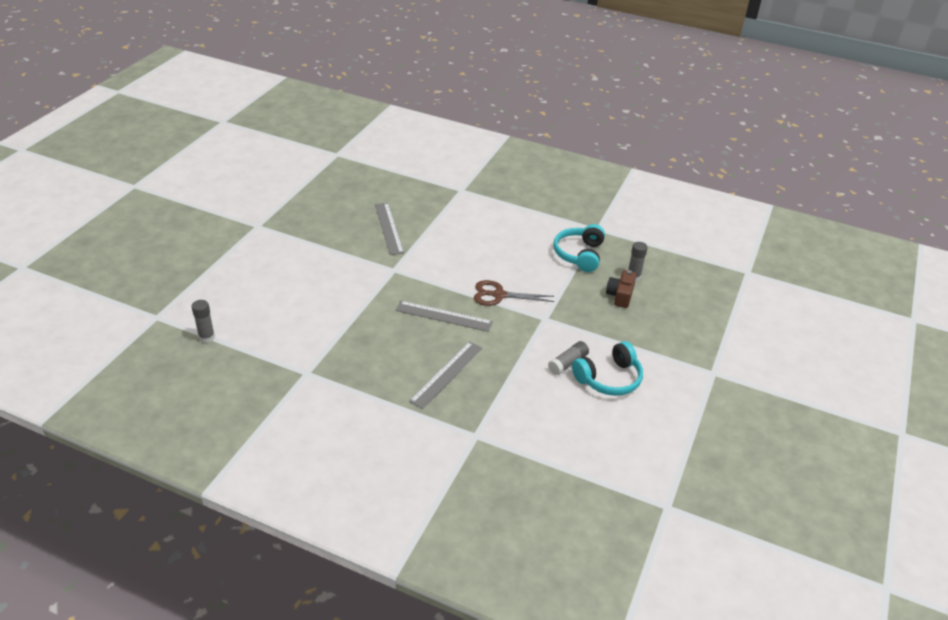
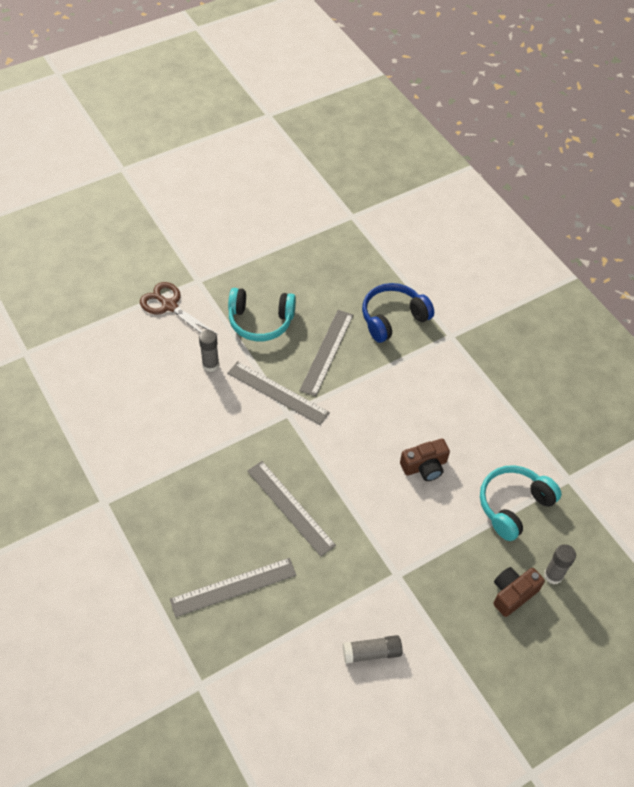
camera: 35 degrees right, 15 degrees up
grey glue stick [192,300,215,343] -> grey glue stick moved to [199,330,219,372]
brown scissors [474,280,555,306] -> brown scissors moved to [140,282,218,335]
turquoise headphones [572,341,643,396] -> turquoise headphones moved to [228,288,296,341]
none -> grey ruler [227,361,330,425]
none -> blue headphones [362,283,434,343]
none -> brown camera [400,439,450,481]

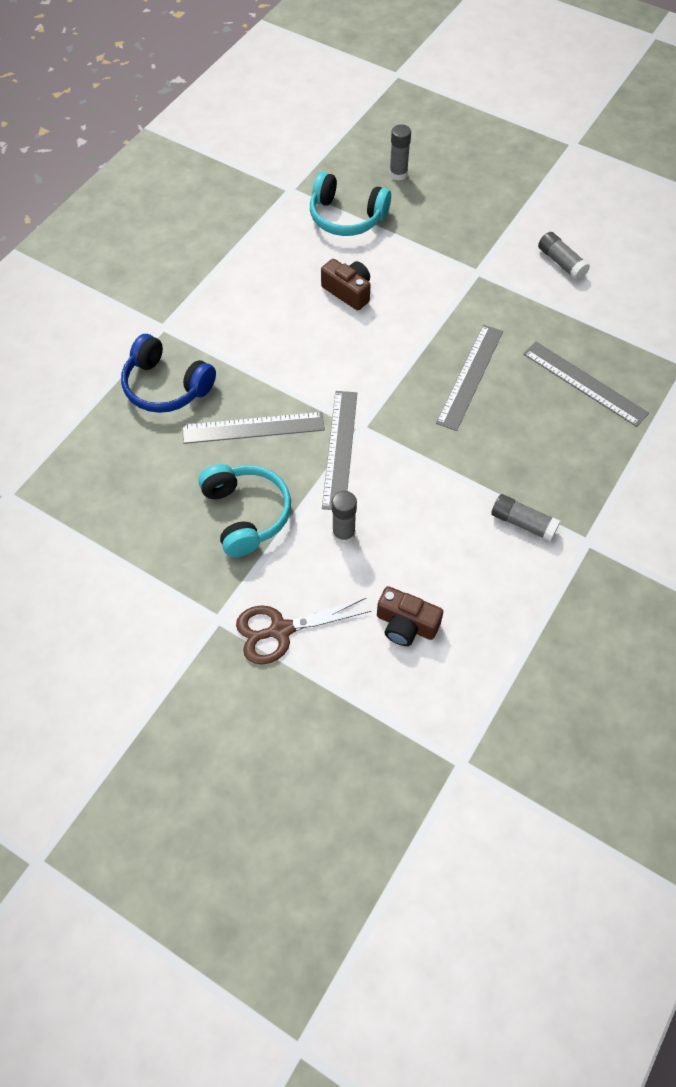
camera: 115 degrees left, 5 degrees up
brown scissors [140,282,218,335] -> brown scissors turned 60 degrees clockwise [236,598,372,665]
brown camera [493,567,545,617] -> brown camera moved to [377,586,443,646]
none -> grey glue stick [491,494,561,542]

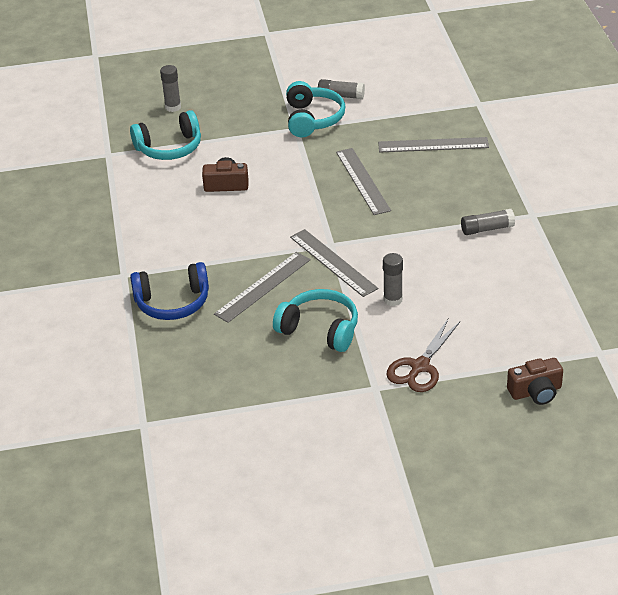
camera: 40 degrees left, 20 degrees down
brown camera [377,586,443,646] -> brown camera moved to [507,358,563,405]
none -> turquoise headphones [286,81,345,137]

